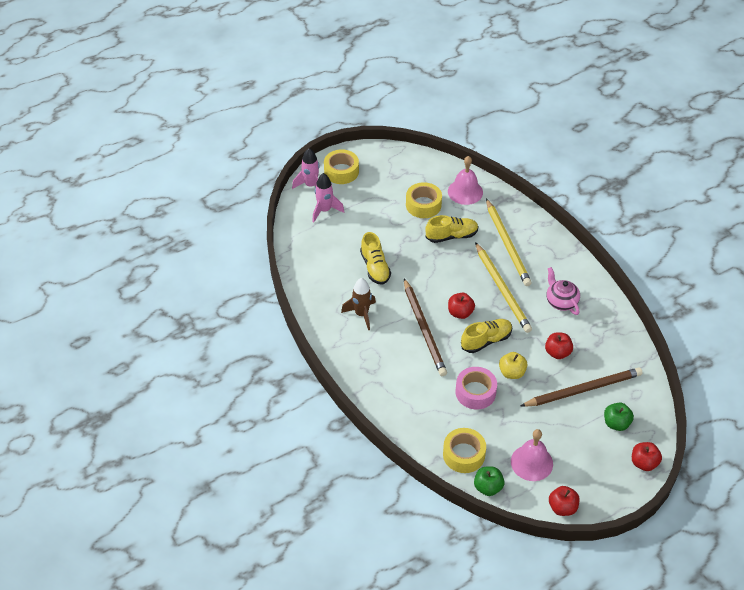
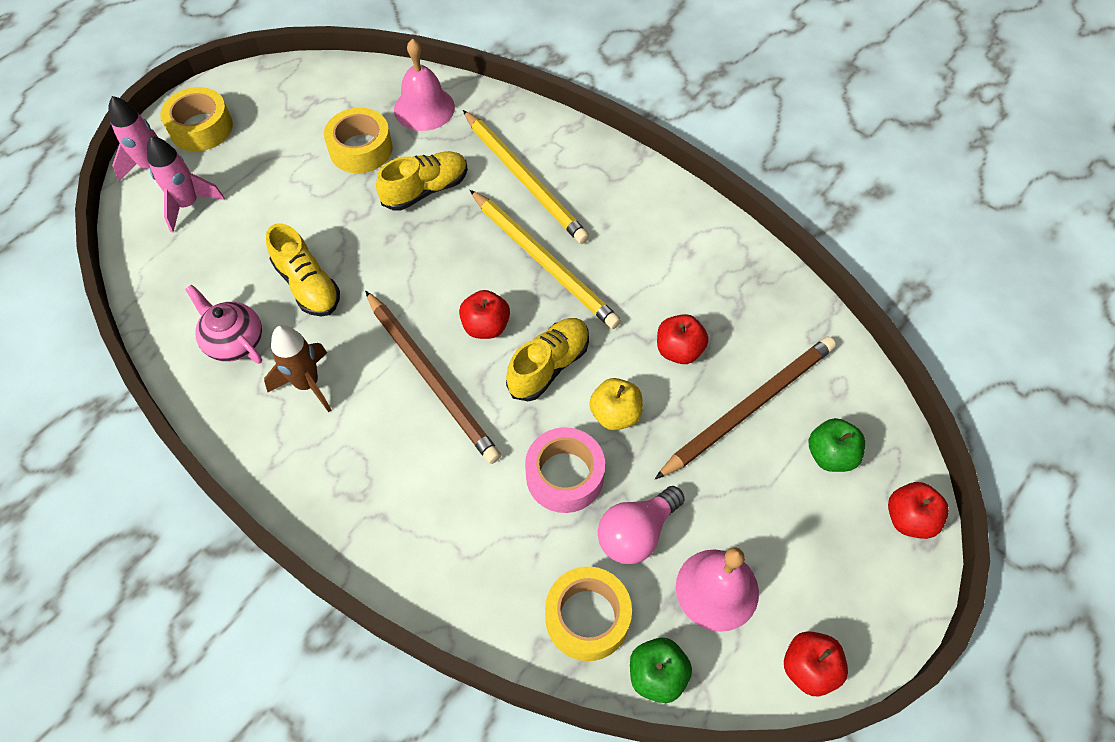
camera: 20 degrees left, 10 degrees up
pink teapot [546,267,580,315] -> pink teapot moved to [185,285,262,364]
none -> pink light bulb [598,486,685,564]

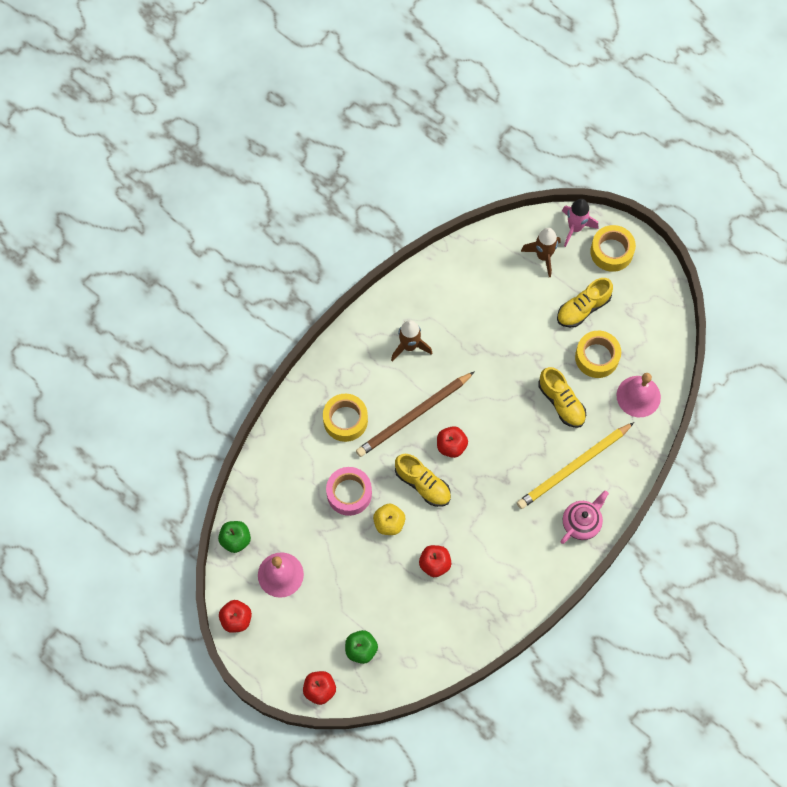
camera: 90 degrees right, 10 degrees up
pink rocket [147,136,225,232] -> brown rocket [521,228,561,277]
pink teapot [185,285,262,364] -> pink teapot moved to [560,491,609,544]
yellow shoe [266,224,340,316] -> yellow shoe moved to [557,278,613,328]
yellow pencil [470,190,621,329] -> none
yellow tape [545,566,632,661] -> yellow tape moved to [323,394,368,442]
pink light bulb [598,486,685,564] -> none
brown pencil [655,336,836,479] -> none

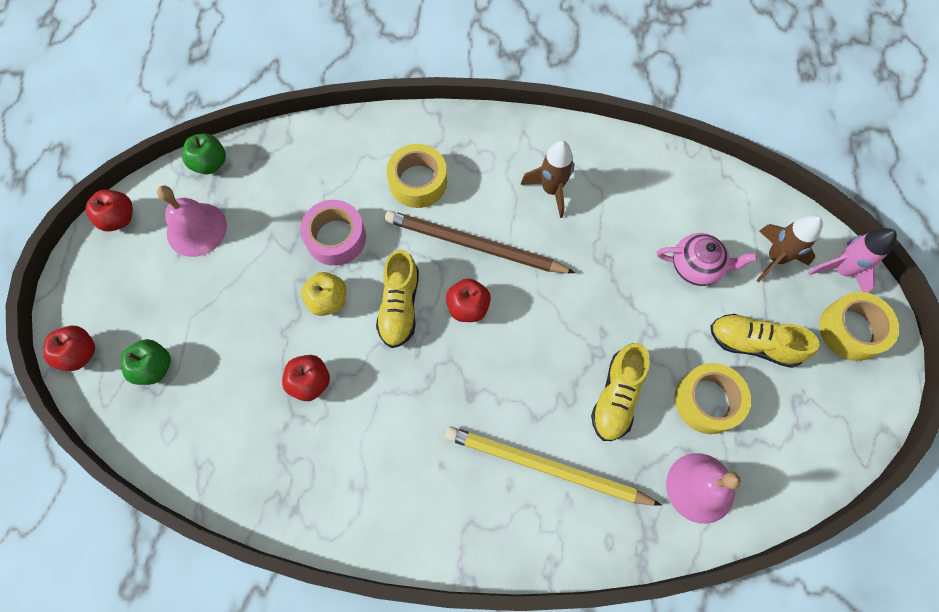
camera: 55 degrees right, 0 degrees up
pink teapot [560,491,609,544] -> pink teapot moved to [657,233,757,286]

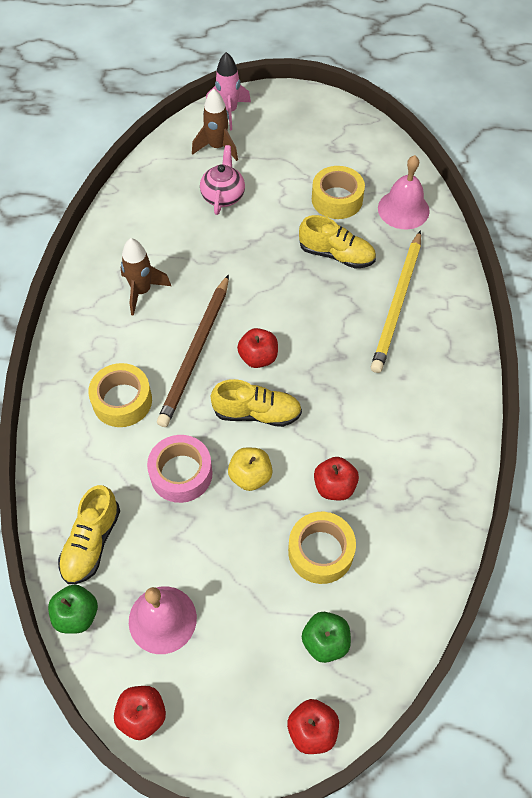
camera: 90 degrees left, 10 degrees down
yellow shoe [710,314,819,368] -> yellow shoe moved to [58,485,120,584]
yellow tape [819,292,899,361] -> yellow tape moved to [288,512,356,584]

